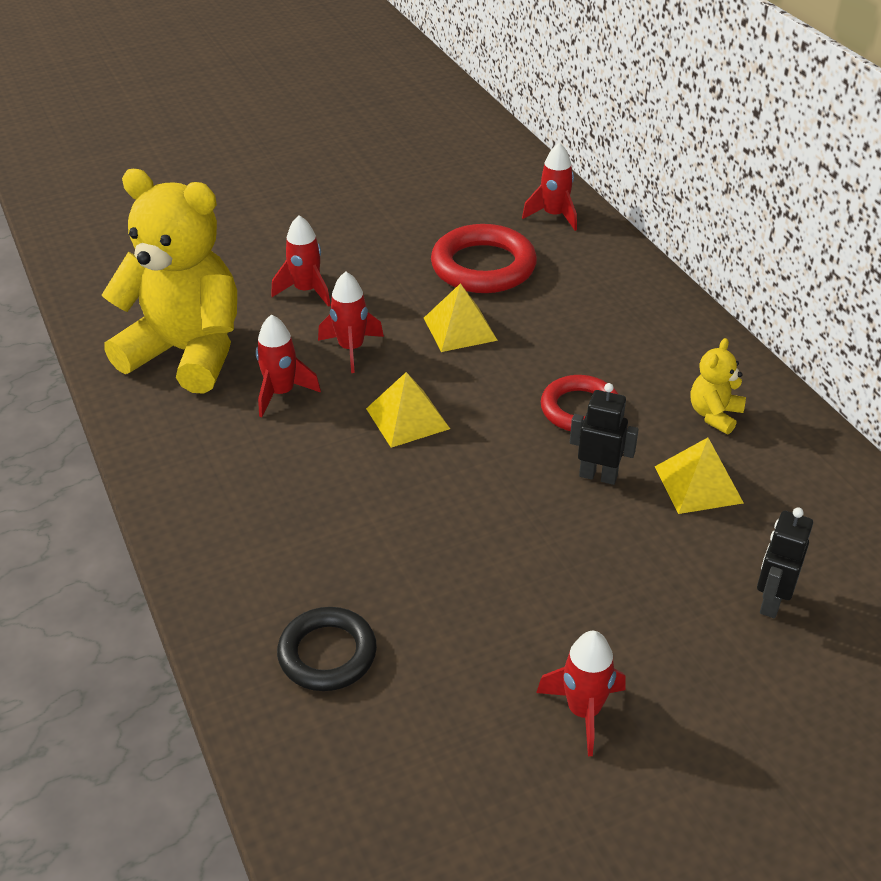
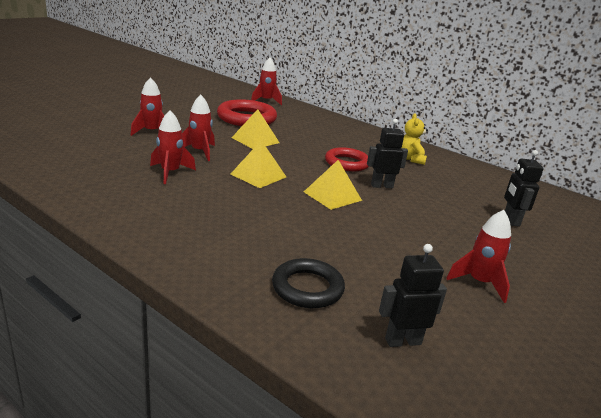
camera: 30 degrees left, 15 degrees down
yellow teddy bear [102,169,237,394] -> none
yellow pyramid [655,438,744,514] -> yellow pyramid moved to [304,160,362,210]
none -> black robot [379,244,447,347]

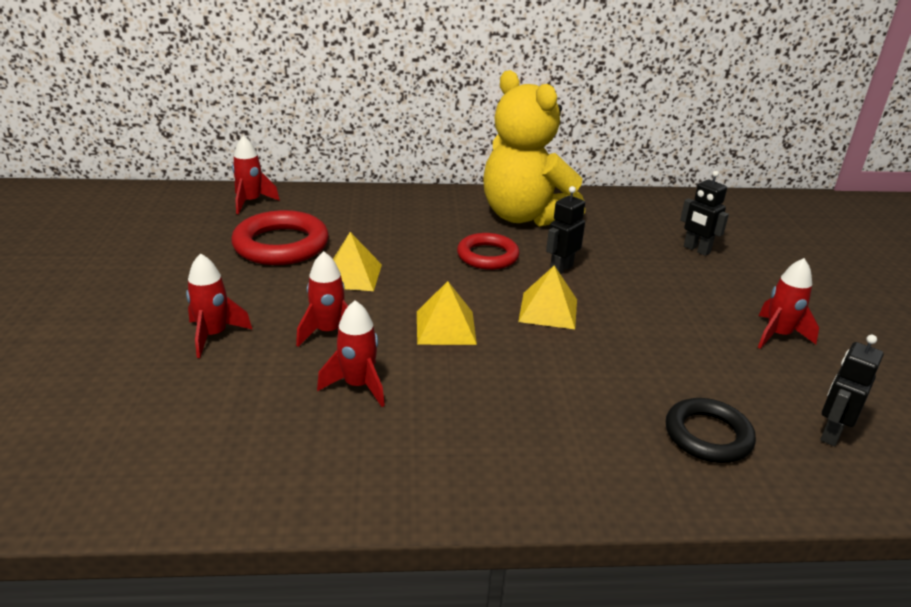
camera: 40 degrees left, 5 degrees up
yellow teddy bear [401,114,428,165] -> yellow teddy bear [483,70,585,227], size x2.44

